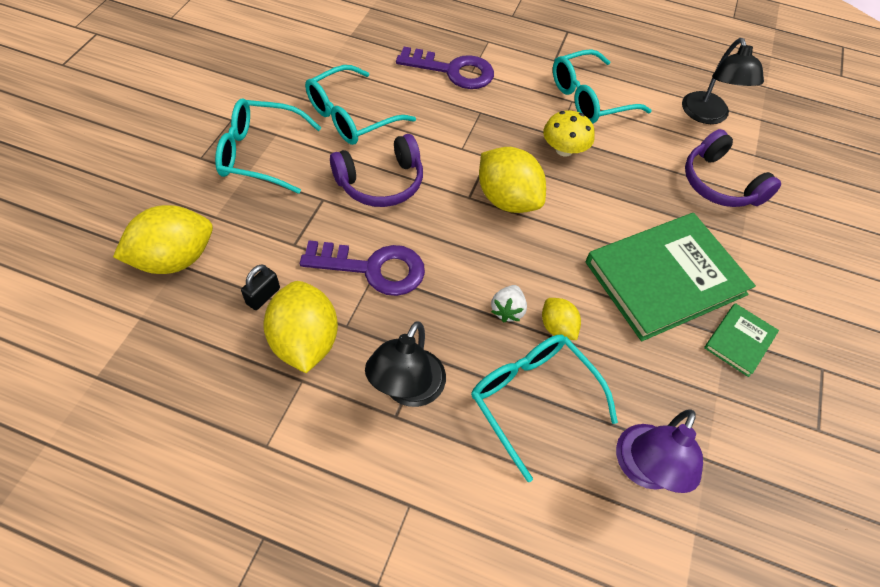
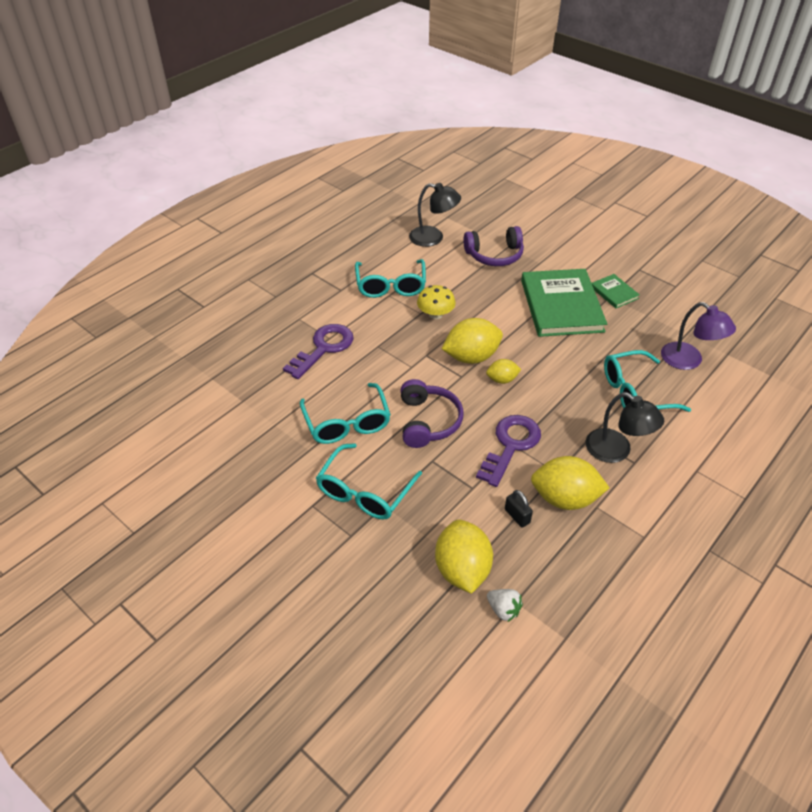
camera: 65 degrees left, 10 degrees down
white strawberry [491,285,527,322] -> white strawberry moved to [487,589,523,622]
yellow lemon [542,298,581,340] -> yellow lemon moved to [486,359,521,384]

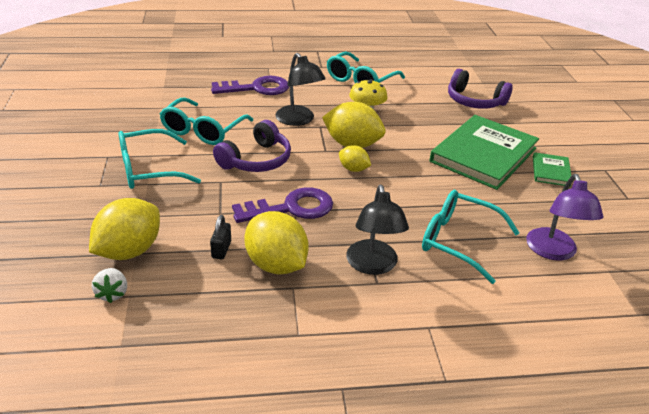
camera: 40 degrees right, 10 degrees down
black lamp [409,183,461,247] -> black lamp moved to [275,53,326,126]

